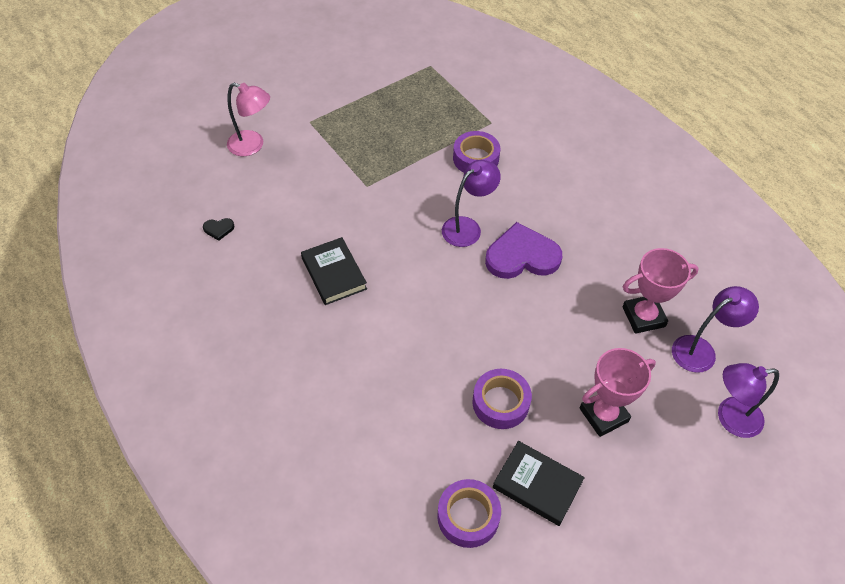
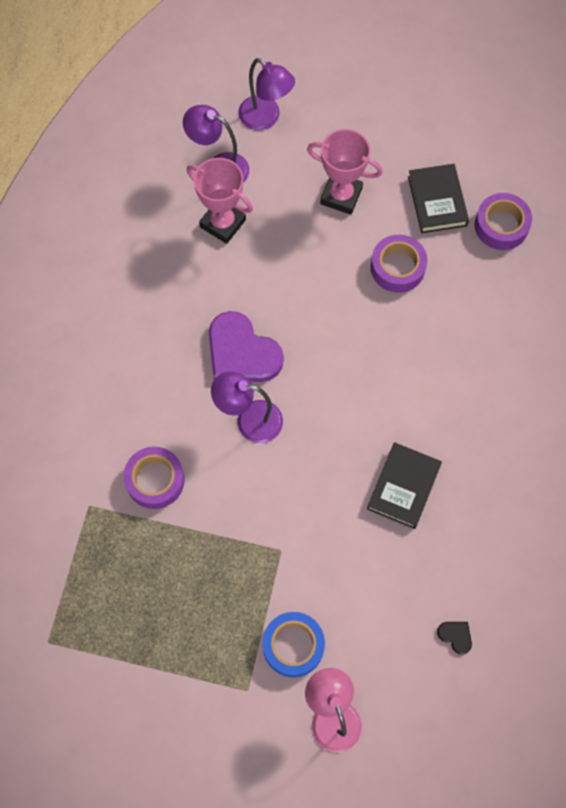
camera: 130 degrees left, 15 degrees up
none -> blue tape [262,612,325,677]

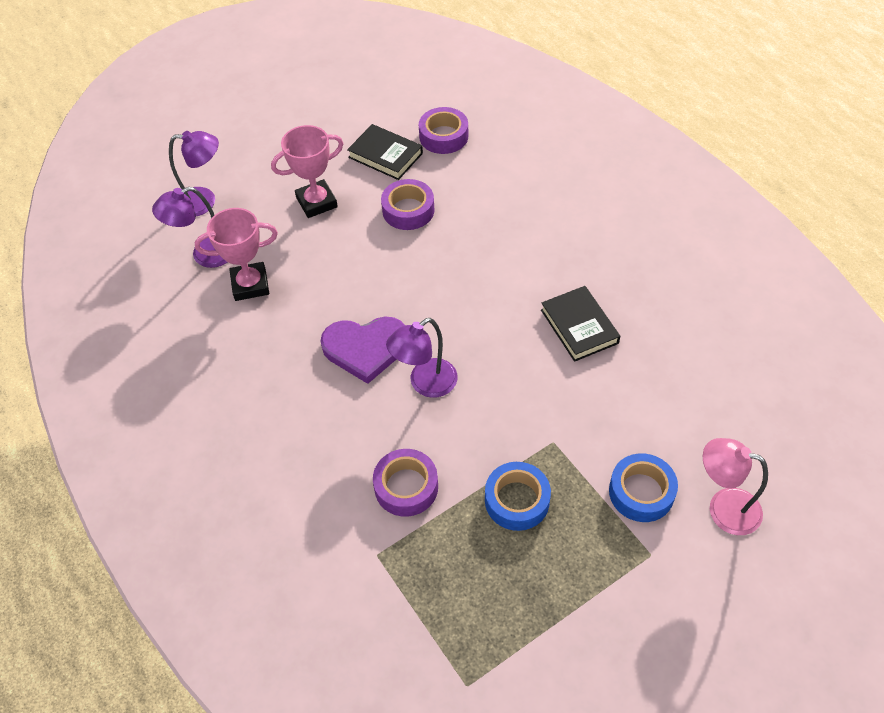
camera: 45 degrees left, 15 degrees down
black heart [437,622,472,655] -> none
none -> blue tape [485,462,551,531]

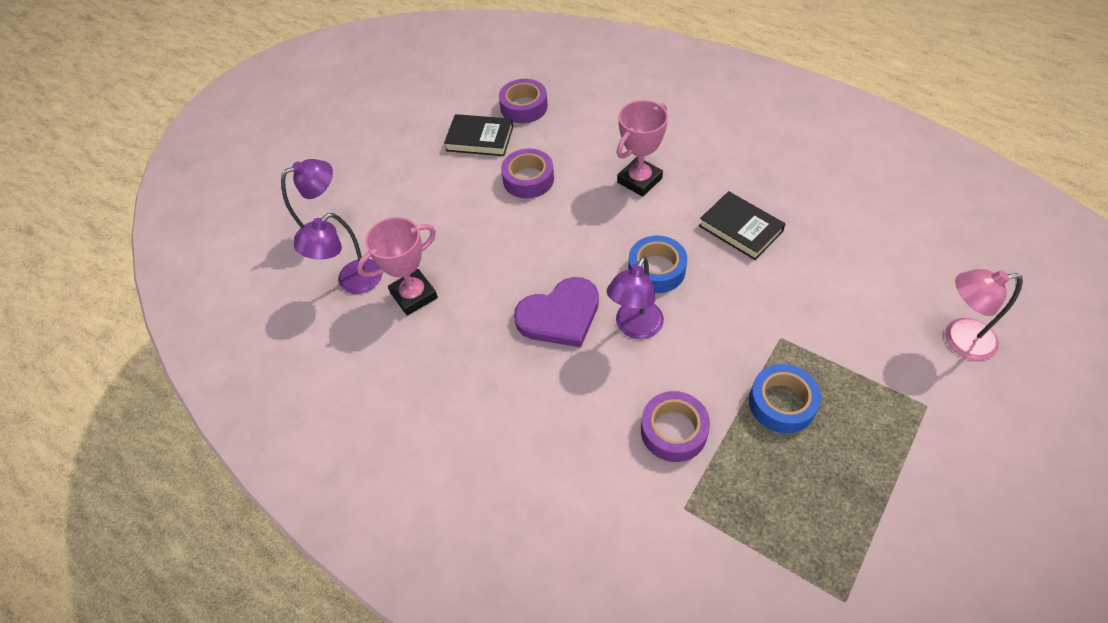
camera: 20 degrees left, 0 degrees up
pink trophy [271,125,344,218] -> pink trophy moved to [617,100,668,197]
blue tape [609,453,678,522] -> blue tape moved to [628,235,687,293]

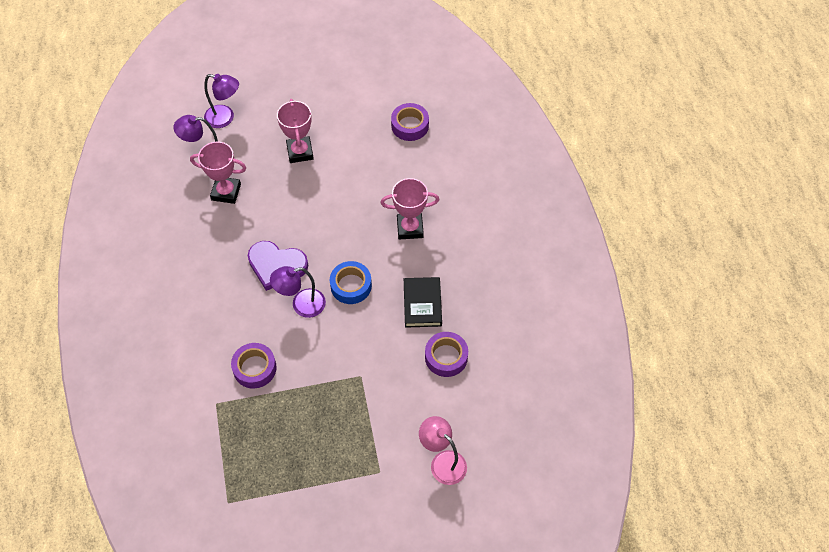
camera: 40 degrees right, 5 degrees up
black book [444,114,513,156] -> none
purple tape [501,149,554,198] -> purple tape moved to [425,332,468,377]
blue tape [749,364,821,433] -> none
none -> pink trophy [277,99,314,163]

